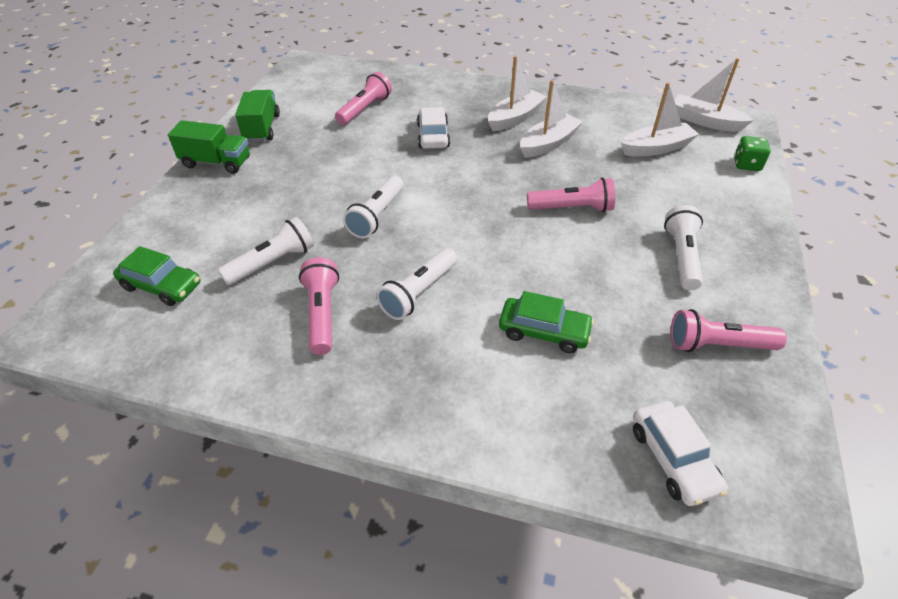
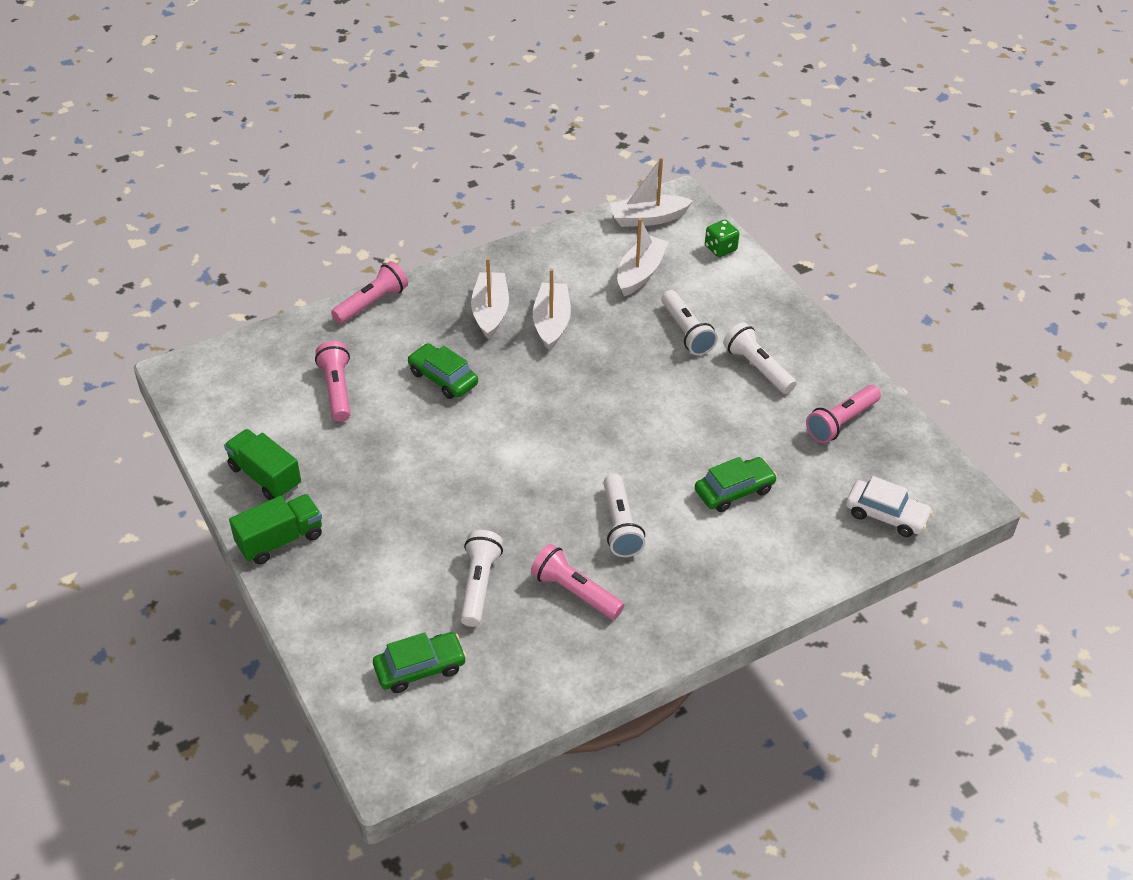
camera: 45 degrees left, 0 degrees up
white flashlight [343,175,404,238] -> white flashlight moved to [661,290,718,355]
white car [417,107,450,149] -> green car [408,343,478,399]
pink flashlight [527,178,615,212] -> pink flashlight moved to [331,261,408,324]

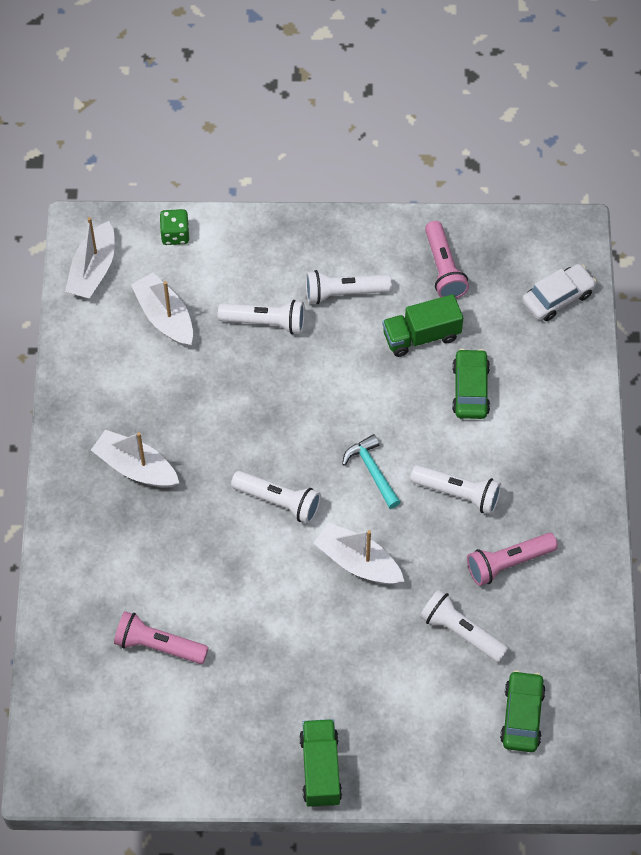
camera: 60 degrees left, 15 degrees up
green truck [224,429,301,500] -> green truck moved to [382,294,463,357]
pink flashlight [331,261,408,324] -> none
green car [408,343,478,399] -> none
white boat [533,269,571,351] -> white boat moved to [313,522,405,584]
none -> white flashlight [231,471,321,524]
none -> turquoise hammer [342,434,400,509]

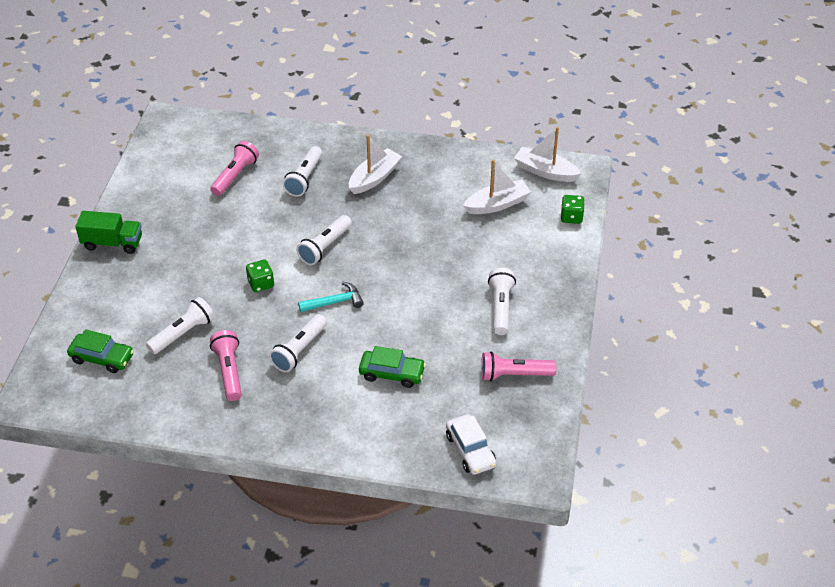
camera: 100 degrees right, 15 degrees down
white flashlight [218,300,305,334] -> white flashlight moved to [283,146,322,197]
white boat [313,522,405,584] -> green dice [246,259,274,292]
green truck [382,294,463,357] -> none

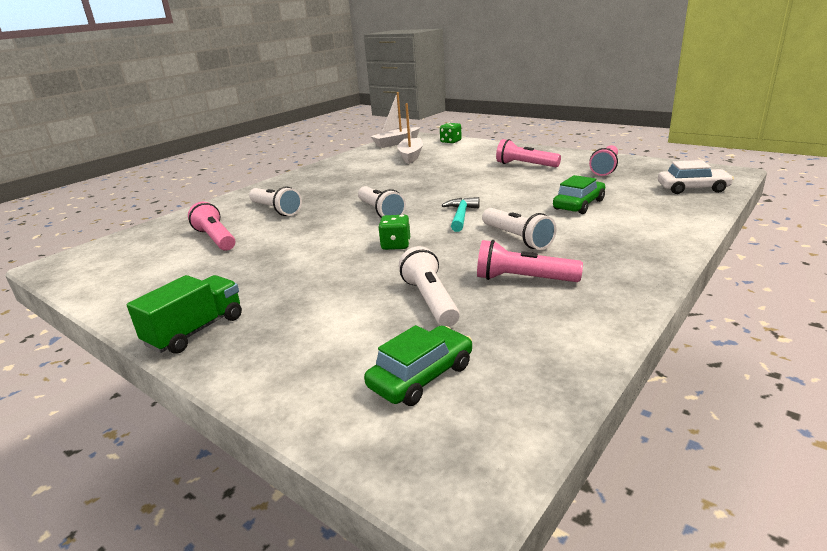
camera: 60 degrees left, 20 degrees down
white boat [349,135,402,194] -> none
white flashlight [488,268,516,335] -> pink flashlight [496,139,561,167]

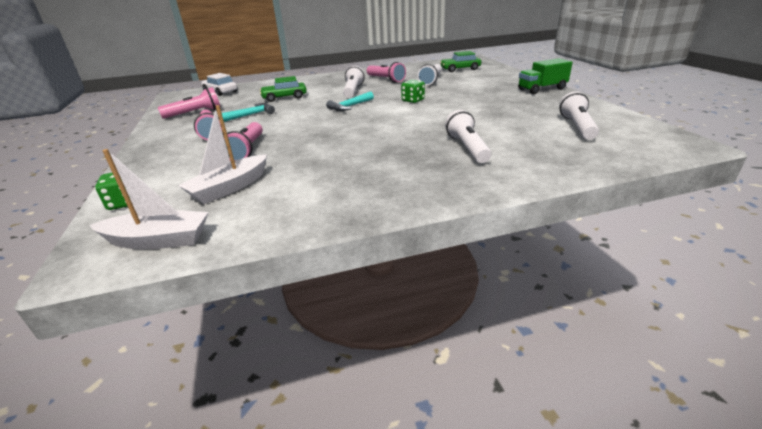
camera: 145 degrees left, 5 degrees up
pink flashlight [188,202,235,251] -> pink flashlight moved to [224,122,263,160]
white flashlight [358,186,406,218] -> white flashlight moved to [559,91,599,140]
none -> turquoise hammer [222,103,275,122]

